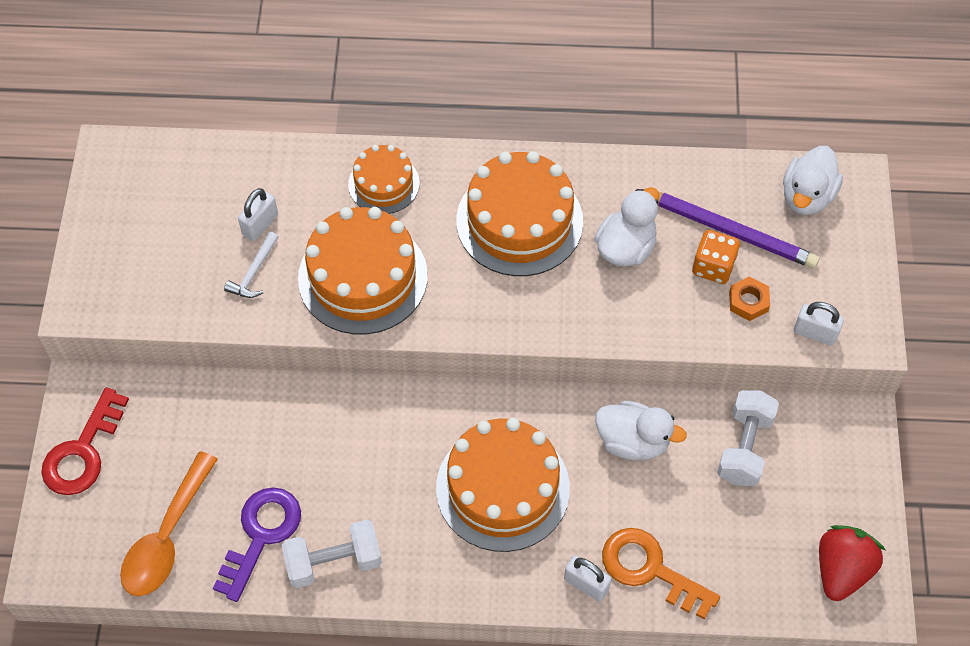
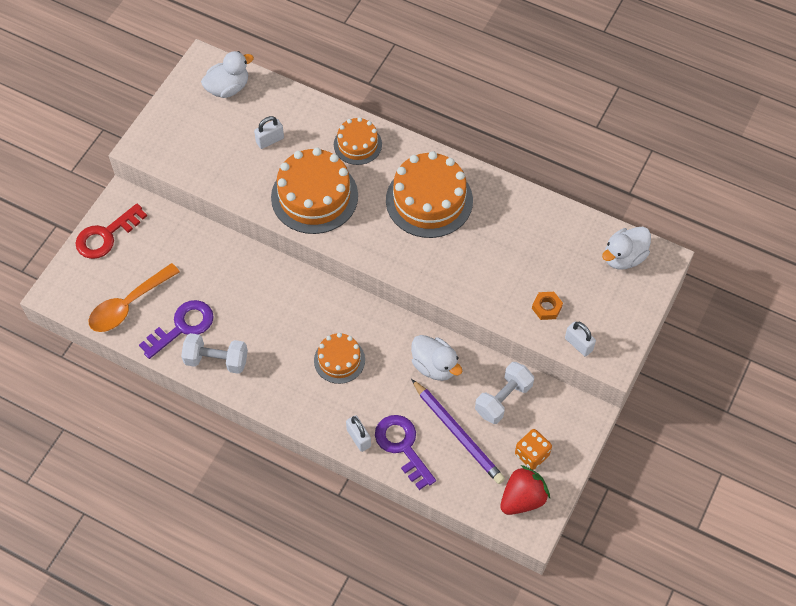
camera: 25 degrees right, 0 degrees up
white hammer [224,232,279,298] -> none
orange cake [436,418,570,552] -> orange cake [314,333,365,384], size x0.57
white duck [594,187,659,267] -> white duck moved to [201,51,254,98]
orange key [602,528,720,620] -> purple key [375,415,436,490]
purple pencil [636,189,820,269] -> purple pencil moved to [411,379,505,484]
orange dice [692,230,740,284] -> orange dice moved to [515,429,552,470]

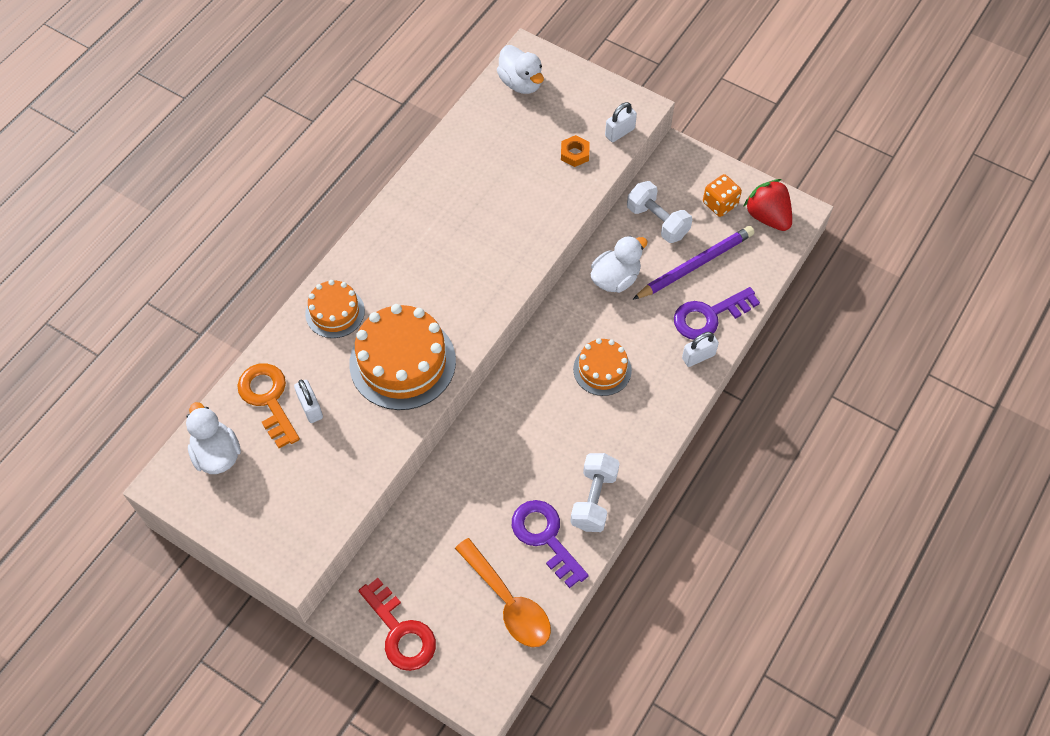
camera: 85 degrees left, 0 degrees up
orange cake [386,151,473,238] -> none
none -> orange key [237,363,300,448]

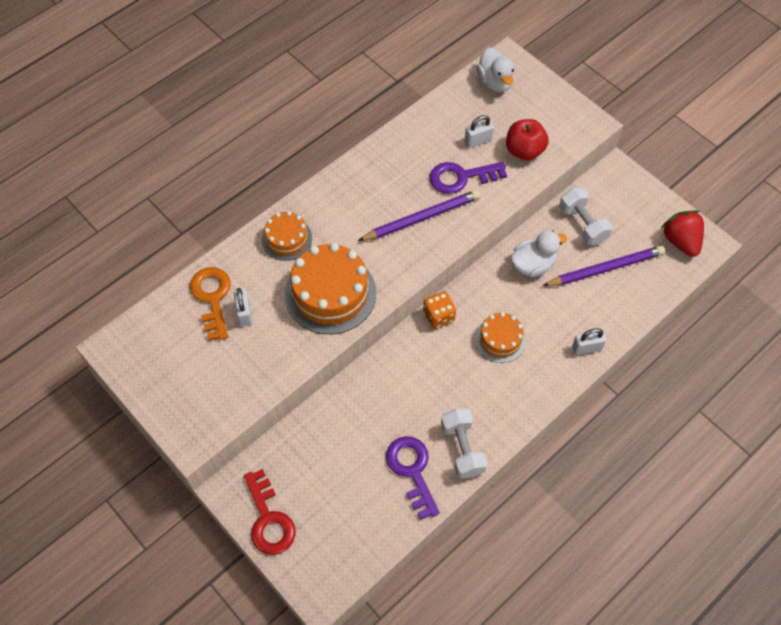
camera: 15 degrees right, 0 degrees up
white duck [186,402,241,474] -> none
orange spoon [455,538,551,647] -> none
orange nut [561,135,589,167] -> red apple [506,119,548,161]
white dumbbell [570,453,620,532] -> white dumbbell turned 45 degrees counterclockwise [441,408,488,479]
white padlock [605,102,637,142] -> white padlock moved to [465,115,494,148]
purple key [674,287,760,340] -> purple key moved to [429,162,507,194]
orange dice [703,174,742,217] -> orange dice moved to [423,291,456,329]
none -> purple pencil [358,190,480,241]

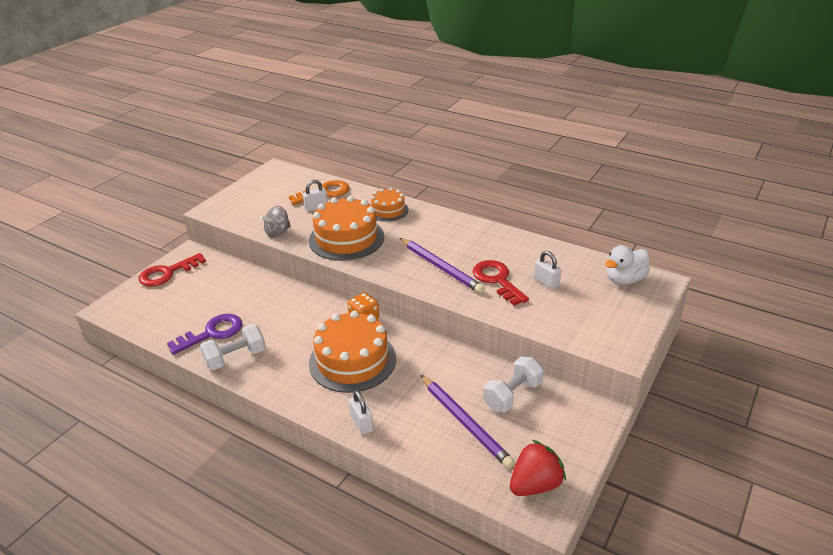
camera: 75 degrees right, 25 degrees down
purple key [429,162,507,194] -> red key [473,260,529,306]
orange cake [475,312,526,363] -> orange cake [309,310,396,393], size x1.76
red apple [506,119,548,161] -> none
white duck [510,231,567,277] -> none
none -> grey spinning top [260,206,291,238]

